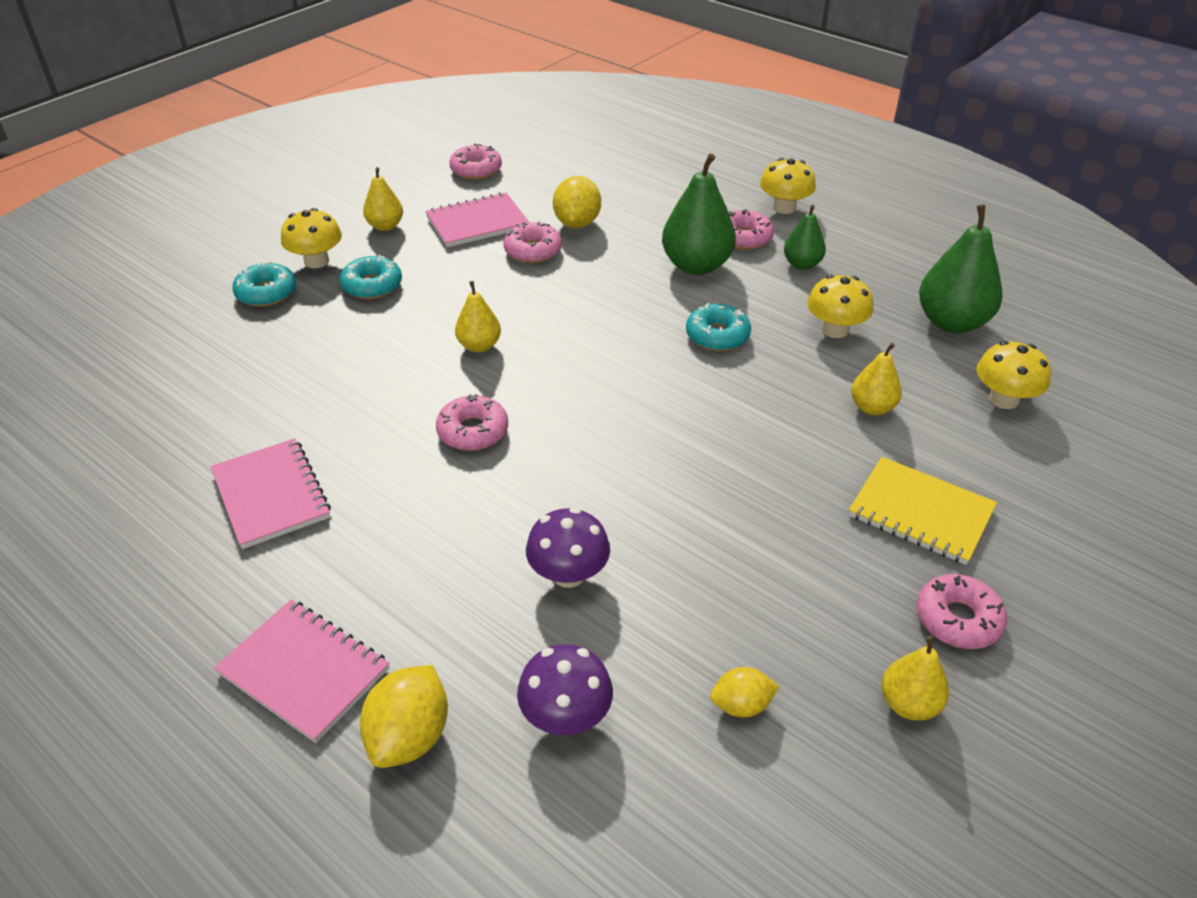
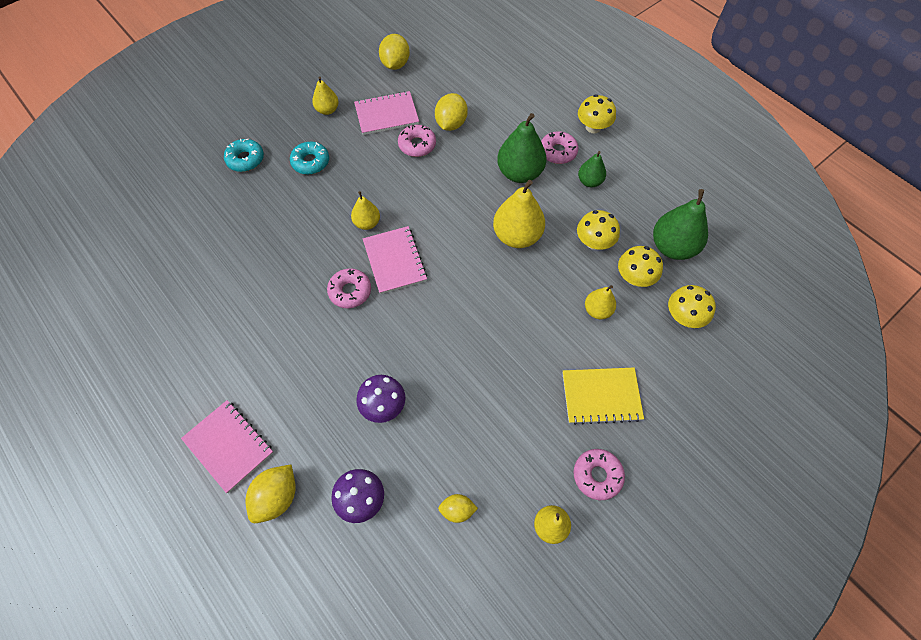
camera: 10 degrees right, 20 degrees up
pink notebook [211,438,331,549] -> pink notebook moved to [363,226,427,294]
yellow mushroom [281,208,342,268] -> yellow mushroom moved to [618,246,663,287]
pink donut [449,144,502,180] -> yellow lemon [379,34,410,70]
turquoise donut [686,303,751,351] -> yellow pear [493,180,545,248]
yellow notebook [849,457,997,565] -> yellow notebook turned 45 degrees counterclockwise [562,368,644,425]

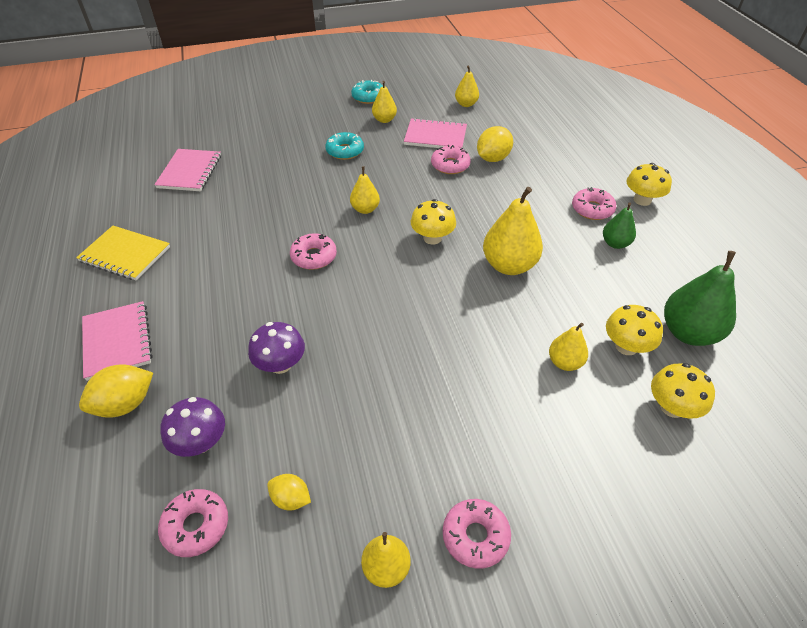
camera: 25 degrees right, 15 degrees down
turquoise donut [224,139,264,172] -> turquoise donut moved to [351,80,383,104]
pink notebook [363,226,427,294] -> pink notebook moved to [154,149,221,191]
yellow lemon [379,34,410,70] -> yellow pear [455,65,479,107]
green pear [497,113,546,183] -> none
yellow notebook [562,368,644,425] -> yellow notebook moved to [76,226,170,281]
yellow mushroom [577,210,620,250] -> yellow mushroom moved to [411,199,456,245]
none -> pink donut [158,489,228,557]

